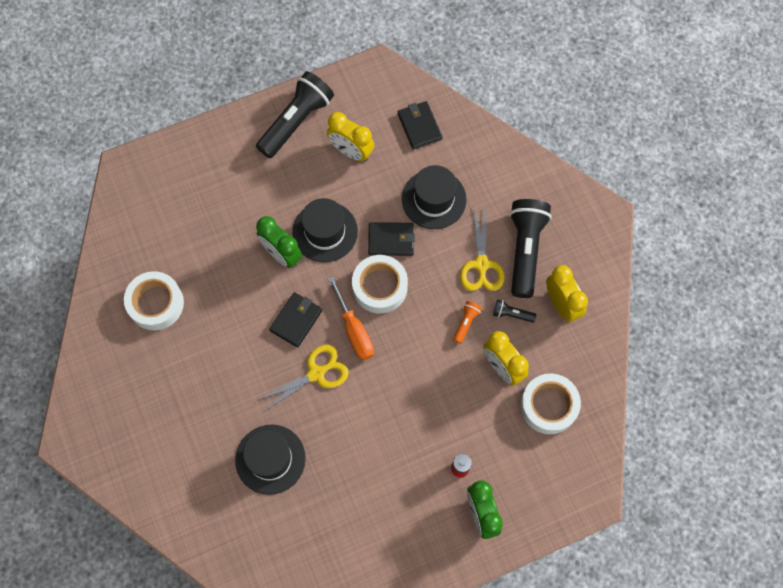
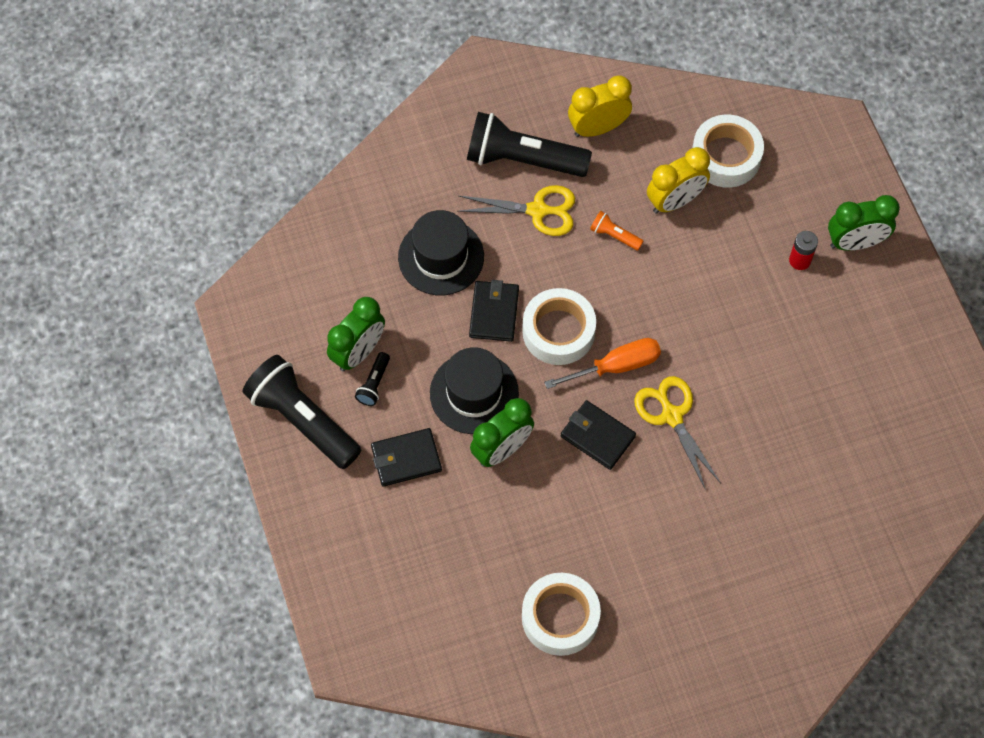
camera: 85 degrees left, 5 degrees down
black hat [235,425,306,495] -> none
yellow clock [327,112,374,162] -> green clock [327,297,385,371]
black wallet [398,101,442,149] -> black wallet moved to [371,428,442,487]
black flashlight [493,300,536,323] -> black flashlight moved to [355,352,390,406]

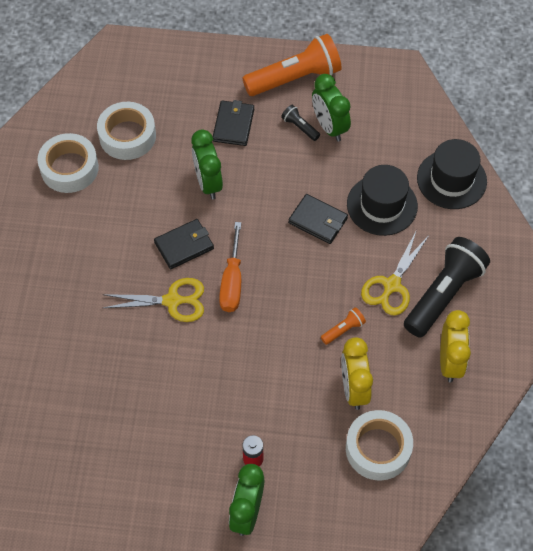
camera: 115 degrees right, 5 degrees down
black flashlight [243,355,361,469] -> orange flashlight [242,34,342,96]
black hat [430,347,519,434] -> black hat moved to [417,139,487,209]
white tape [522,288,596,365] -> white tape moved to [97,102,156,160]

